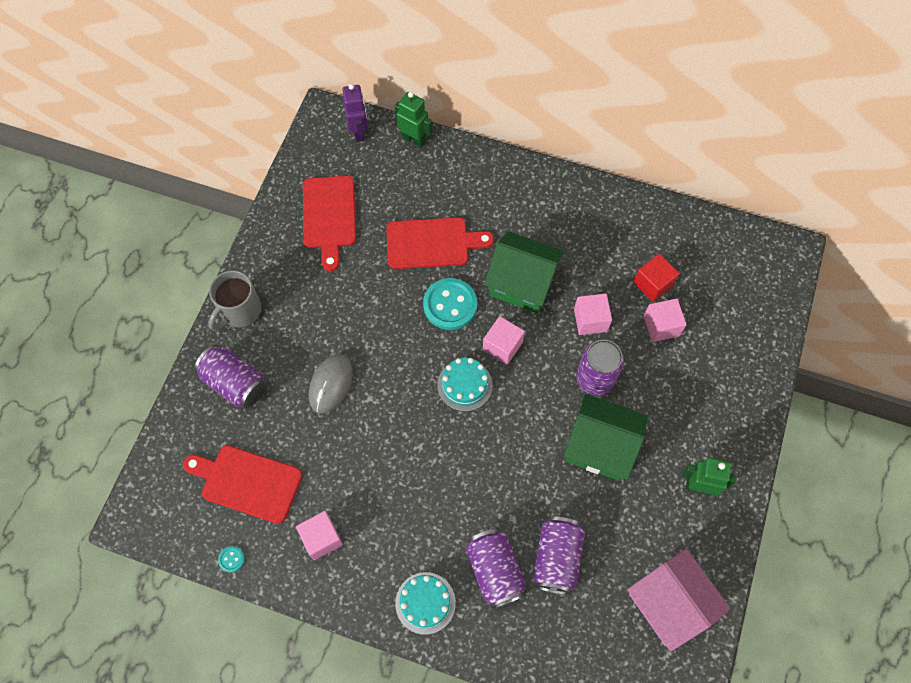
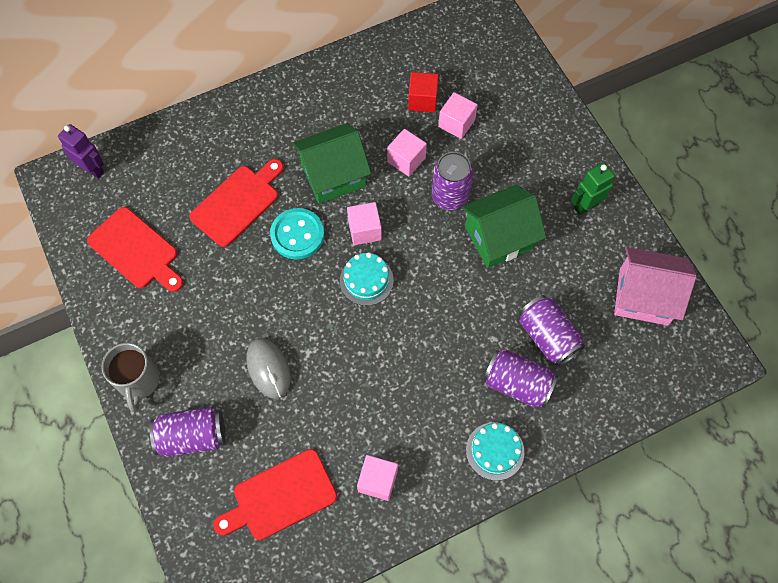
camera: 45 degrees left, 0 degrees up
turquoise button [218,546,245,573] -> none
green robot [395,92,433,148] -> none

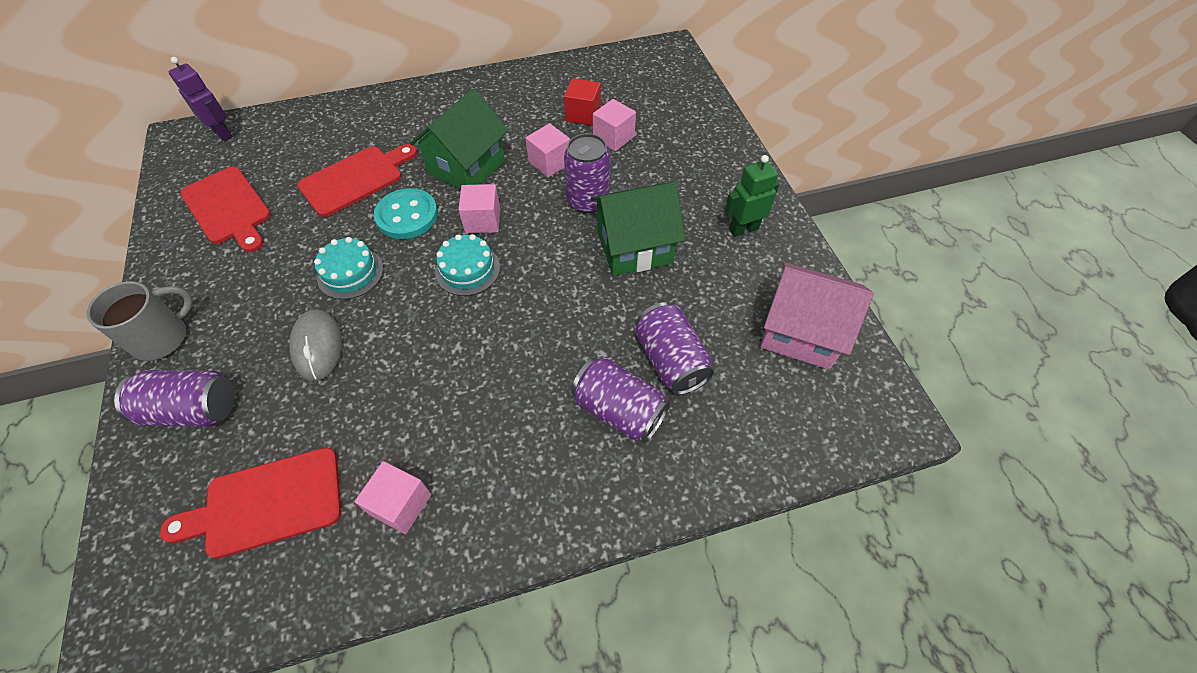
camera: 10 degrees right, 10 degrees down
grey mug [101,343,160,412] -> grey mug turned 135 degrees counterclockwise [87,281,193,361]
green house [292,123,371,204] -> green house turned 45 degrees counterclockwise [410,89,508,190]
turquoise cake [466,422,524,481] -> turquoise cake moved to [314,237,383,299]

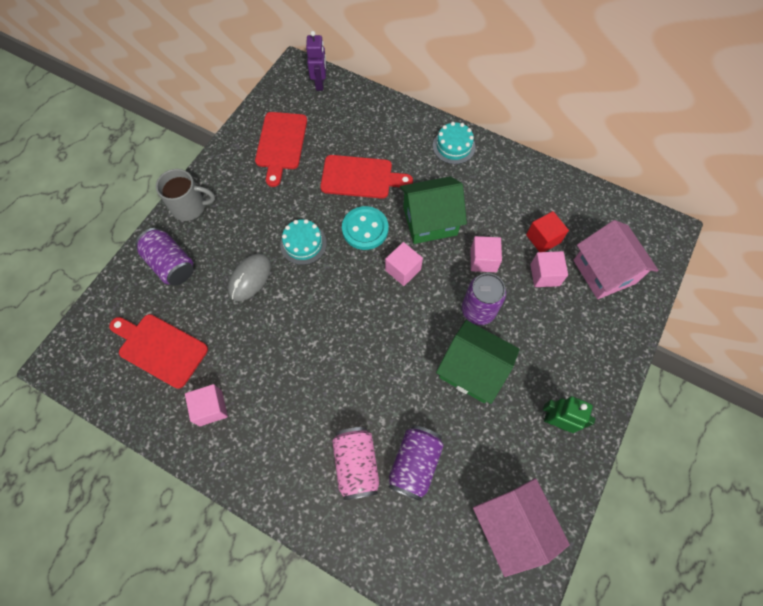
camera: 45 degrees right, 10 degrees up
turquoise cake [435,234,500,296] -> turquoise cake moved to [433,122,475,164]
purple can [571,357,670,443] -> pink can [332,427,379,500]
none -> pink house [573,220,658,299]

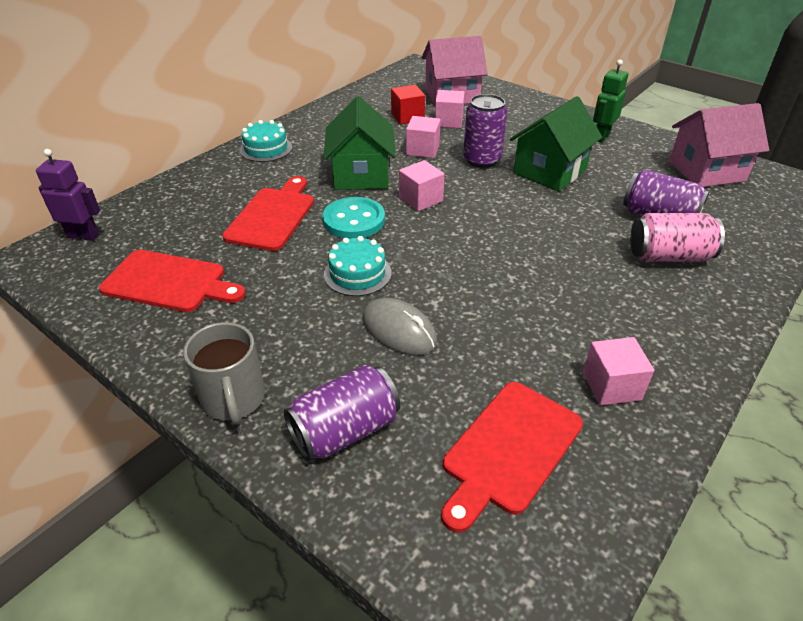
camera: 80 degrees left, 25 degrees down
grey mug [156,169,215,221] -> grey mug turned 150 degrees clockwise [183,322,265,425]

